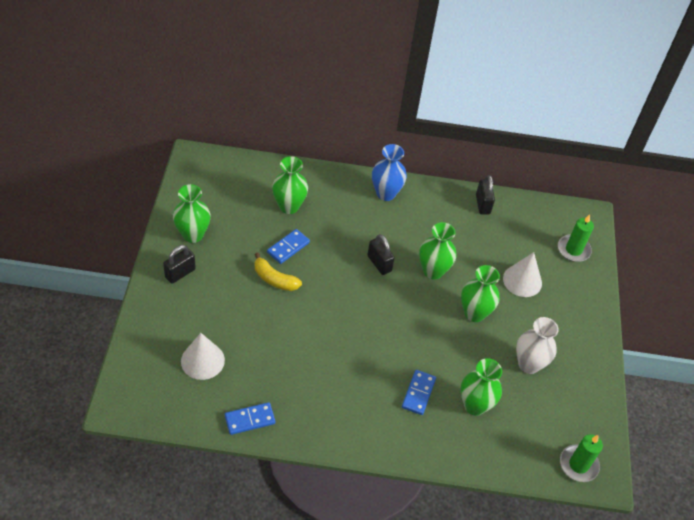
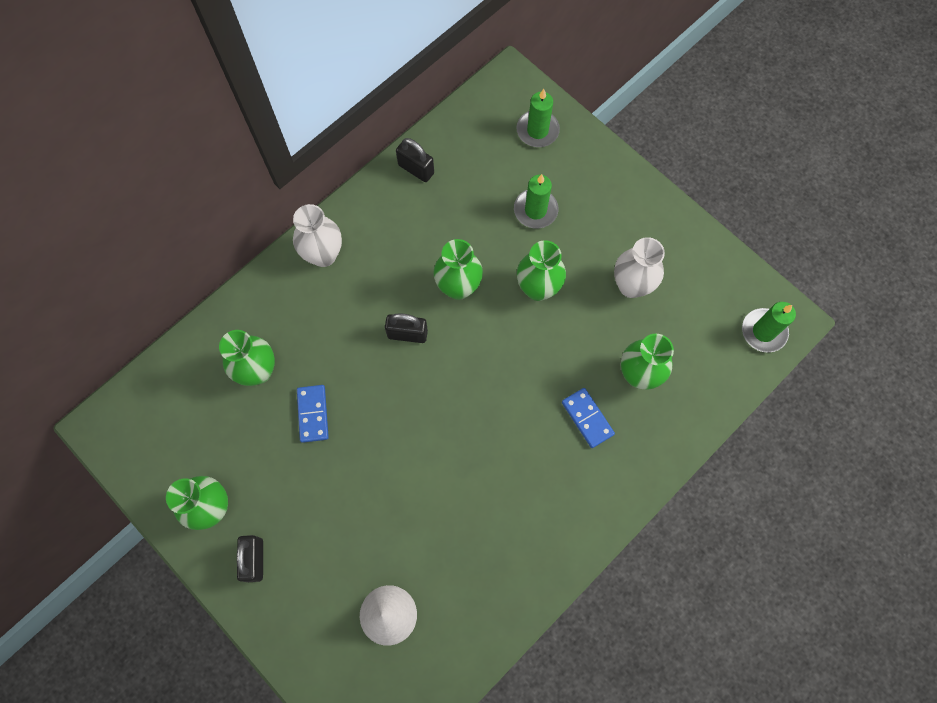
camera: 45 degrees left, 20 degrees up
blue domino [225,402,275,435] -> none
yellow banana [254,252,302,291] -> none
blue vase [372,144,407,201] -> white vase [293,204,342,267]
white cone [503,252,542,297] -> green candle [514,174,558,229]

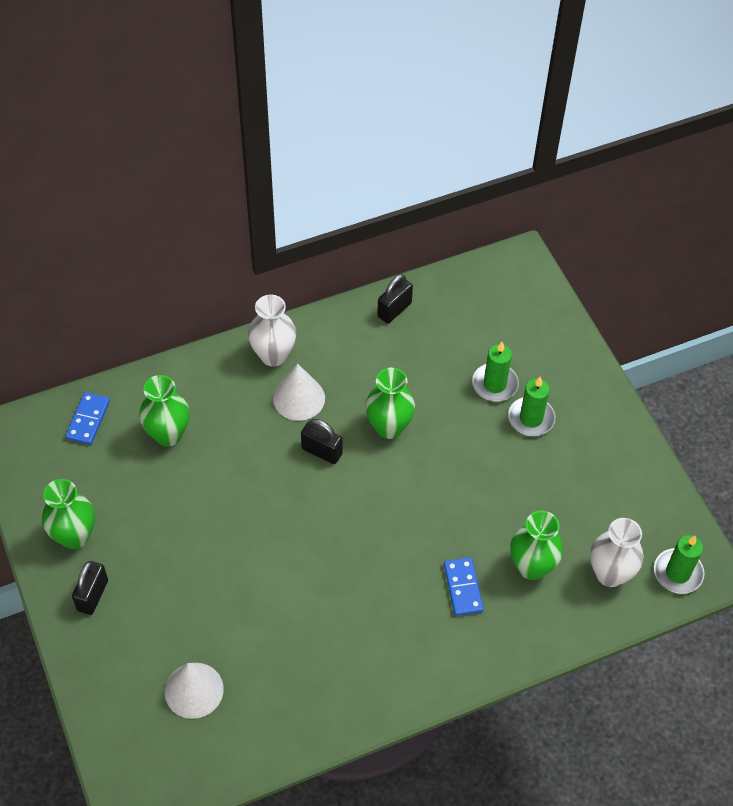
camera: 20 degrees right, 15 degrees down
blue domino [297,385,329,443] -> blue domino moved to [65,392,110,445]
black padlock [396,138,434,182] -> black padlock turned 75 degrees clockwise [377,274,413,323]
green candle [516,89,560,147] -> green candle moved to [508,377,555,436]
green vase [517,240,566,301] -> none
white vase [614,237,665,298] -> white vase moved to [590,518,644,587]
none -> white cone [273,363,325,421]

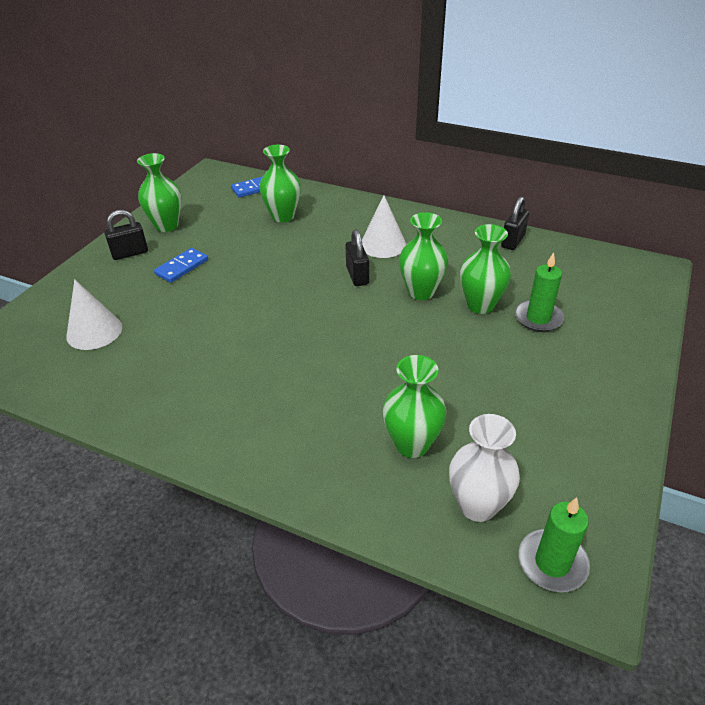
camera: 50 degrees right, 15 degrees down
white vase [248,295,296,367] -> none
black padlock [377,274,413,323] -> black padlock turned 60 degrees counterclockwise [501,196,529,250]
blue domino [444,557,484,616] -> blue domino moved to [154,248,208,283]
green candle [508,377,555,436] -> none
none -> green vase [460,224,511,314]

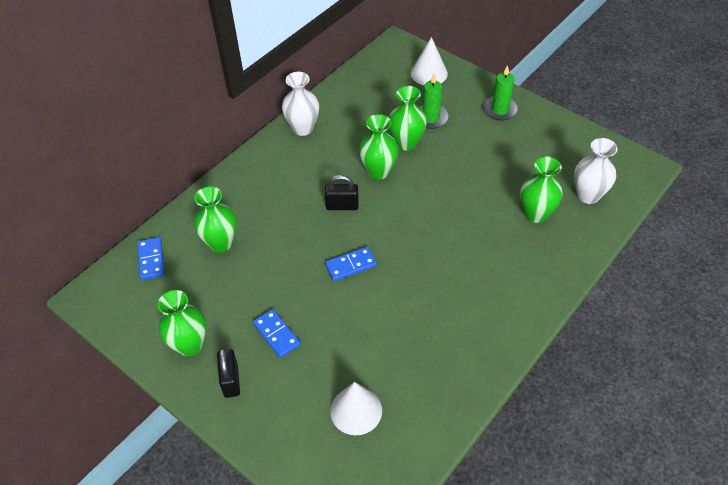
camera: 75 degrees left, 10 degrees up
white cone [362,196,406,258] -> white cone moved to [411,37,448,85]
black padlock [501,196,529,250] -> none
green candle [518,497,590,592] -> green candle moved to [483,65,518,121]
none -> white vase [282,72,319,136]
none -> blue domino [325,247,377,281]

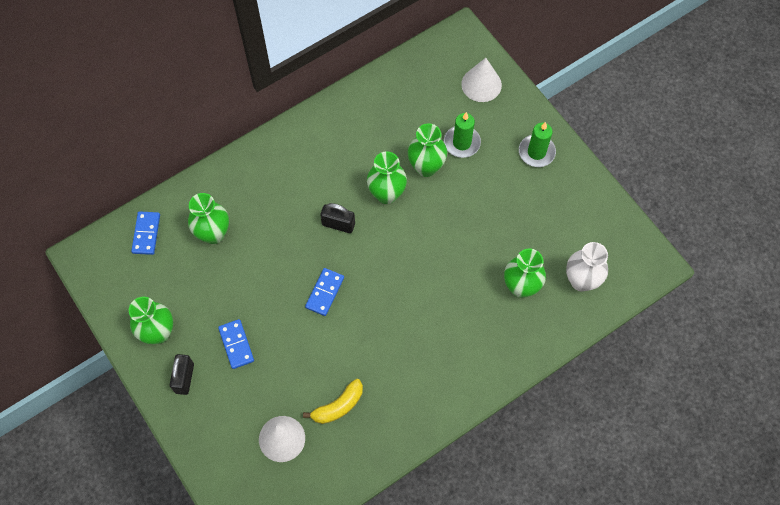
camera: 15 degrees right, 15 degrees up
white vase [282,72,319,136] -> none
blue domino [325,247,377,281] -> blue domino turned 60 degrees counterclockwise [305,268,344,316]
none -> yellow banana [303,379,363,424]

